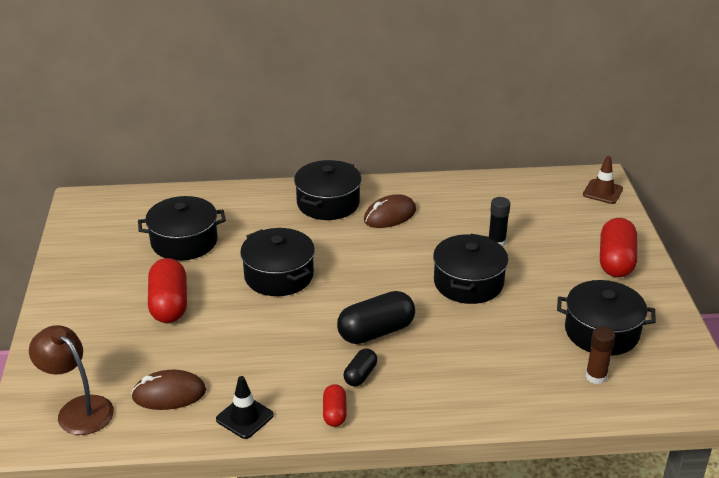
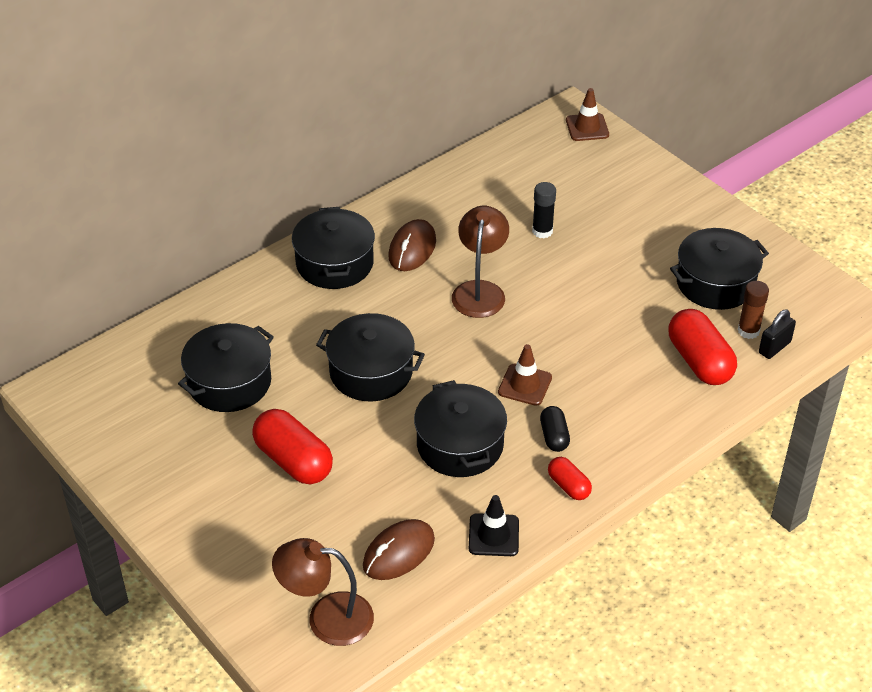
camera: 35 degrees left, 10 degrees up
black capsule [337,291,415,344] -> brown traffic cone [498,344,552,406]
black pot [433,234,508,304] -> black pot moved to [414,380,507,477]
red capsule [600,218,637,277] -> red capsule moved to [668,309,737,385]
none -> brown lamp [452,206,509,318]
none -> black padlock [759,310,796,359]

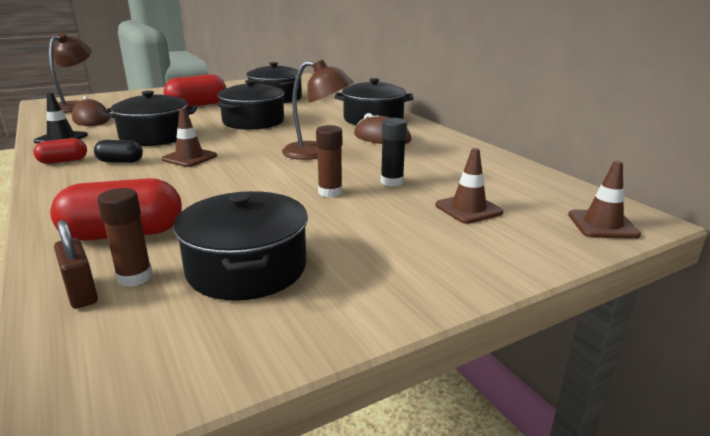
camera: 100 degrees right, 20 degrees down
black padlock [759,310,796,359] -> brown padlock [54,220,98,309]
none -> brown glue stick [316,125,342,197]
none -> brown traffic cone [435,148,504,224]

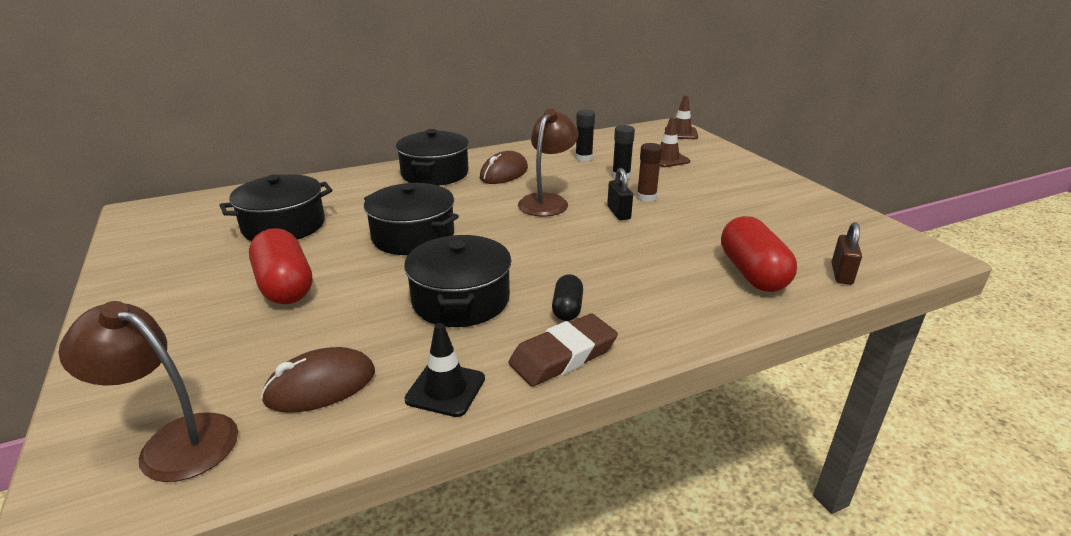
camera: 85 degrees left, 5 degrees up
red capsule [33,138,87,164] -> brown eraser [508,314,618,387]
brown padlock [54,220,98,309] -> brown padlock turned 45 degrees counterclockwise [831,222,862,285]
brown glue stick [97,188,153,287] -> none
brown traffic cone [162,108,217,167] -> none
black pot [173,191,308,301] -> none
none -> black glue stick [575,110,595,162]
none -> black padlock [607,168,633,220]

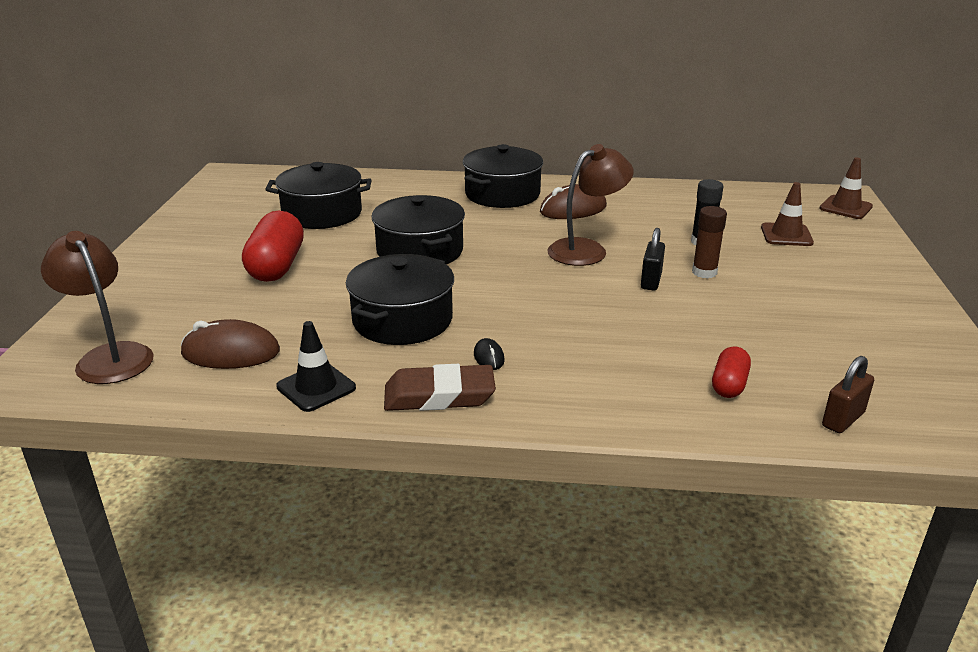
camera: 30 degrees right, 0 degrees up
black capsule [552,274,583,321] -> black mouse [474,338,505,370]
black glue stick [575,110,595,162] -> none
red capsule [721,216,797,292] -> red capsule [712,346,751,398], size x0.54

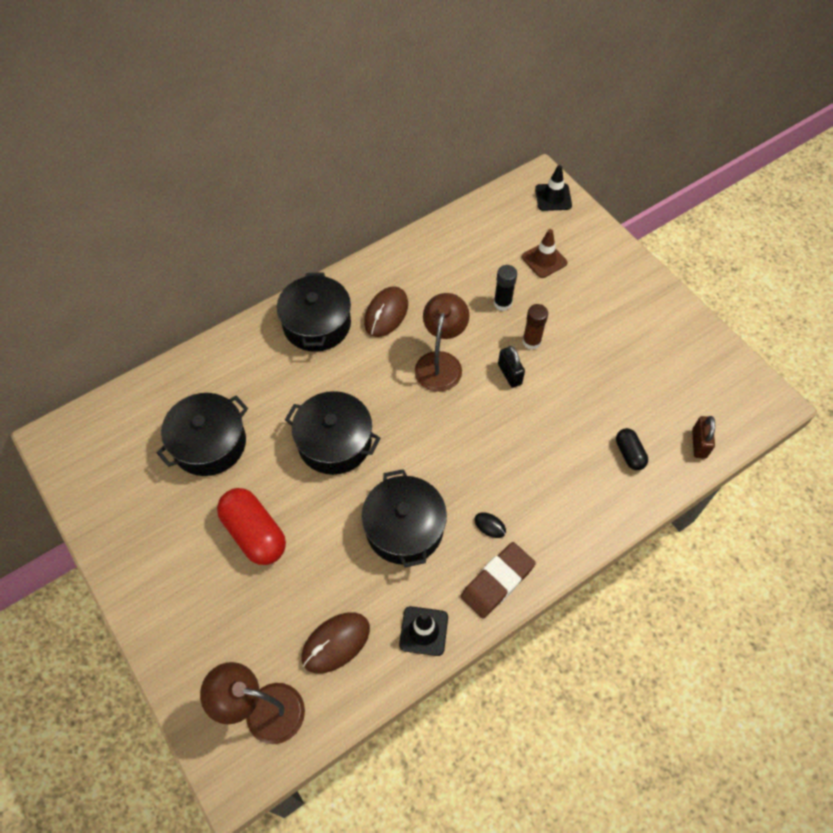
camera: 40 degrees left, 30 degrees up
red capsule [712,346,751,398] -> black capsule [616,428,648,470]
brown traffic cone [819,158,873,219] -> black traffic cone [535,165,572,211]

